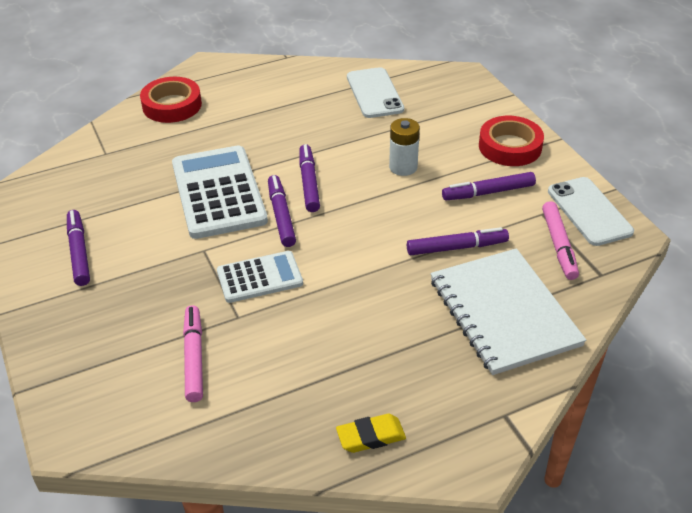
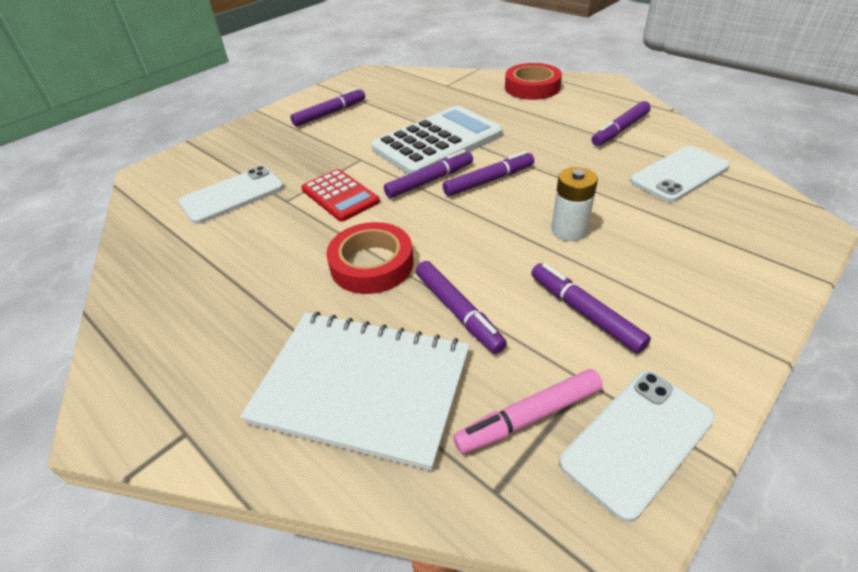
camera: 70 degrees right, 0 degrees up
pink marker [183,305,203,402] -> white phone [179,166,284,224]
white calculator [217,251,303,303] -> red calculator [301,169,380,222]
yellow eraser [336,414,406,453] -> none
white notebook [430,248,587,375] -> white notebook turned 60 degrees clockwise [240,312,470,471]
red tape [479,116,544,166] -> red tape moved to [326,222,414,294]
none -> purple marker [592,101,651,146]

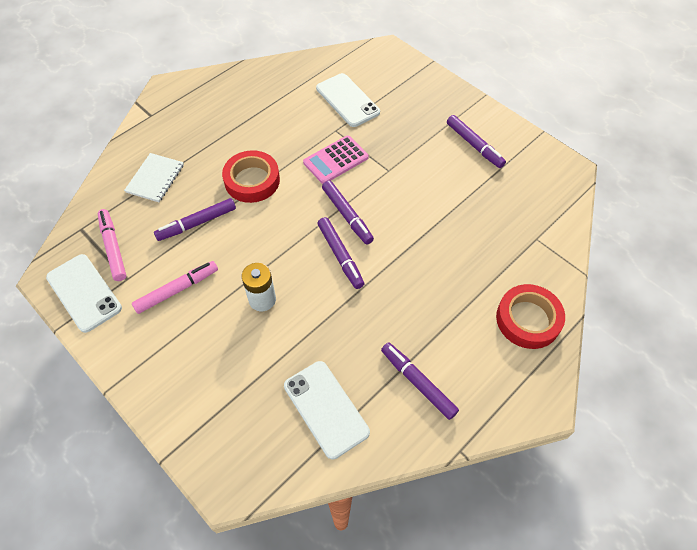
camera: 90 degrees right, 15 degrees up
white notebook [240,312,470,471] -> white notebook [124,153,184,202], size x0.53
red calculator [301,169,380,222] -> pink calculator [303,135,369,184]
white calculator [371,106,503,175] -> none
purple marker [531,263,651,354] -> pink marker [132,261,218,314]

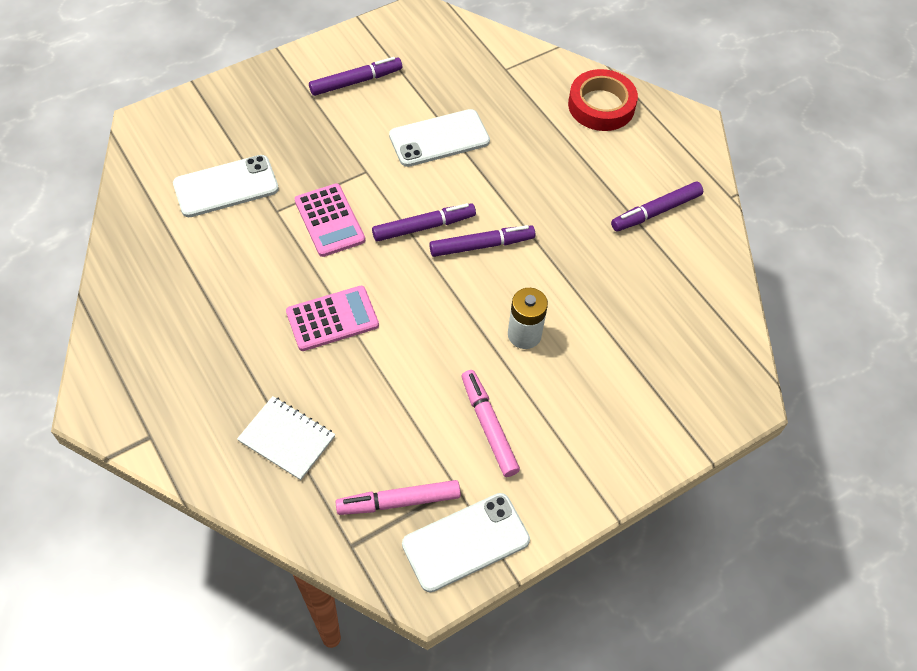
camera: 80 degrees left, 0 degrees up
purple marker [154,198,236,241] -> none
red tape [222,150,280,203] -> pink calculator [286,286,379,351]
white phone [284,361,370,459] -> white phone moved to [389,109,490,167]

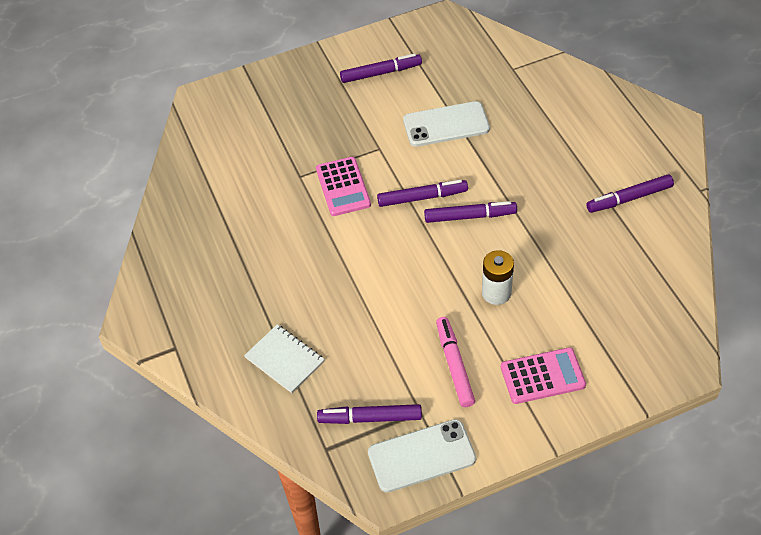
camera: 15 degrees right, 5 degrees down
white phone [173,155,279,217] -> none
pink calculator [286,286,379,351] -> pink calculator moved to [501,347,586,404]
pink marker [336,480,461,515] -> purple marker [317,404,422,424]
red tape [568,69,638,131] -> none

